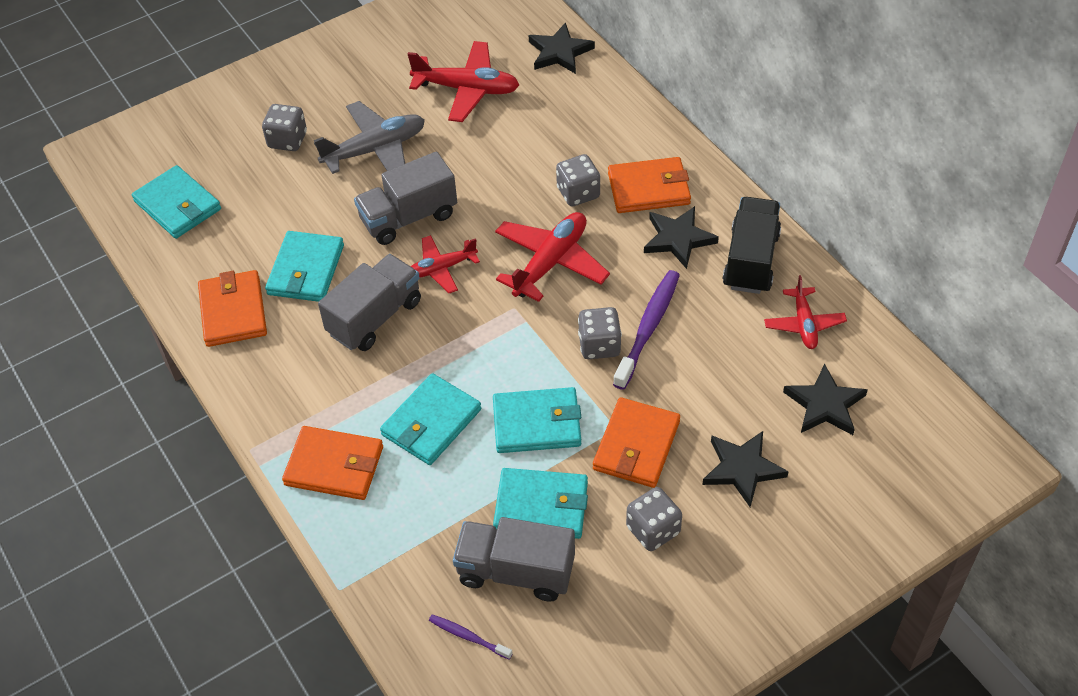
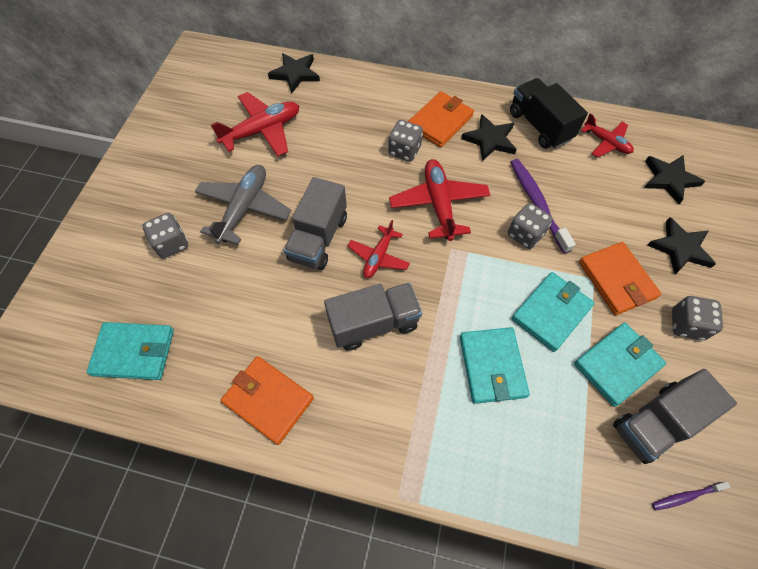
camera: 45 degrees left, 10 degrees up
turquoise wallet [265,231,344,302] -> none
orange wallet [282,426,383,500] -> none
grey truck [318,254,421,351] -> grey truck turned 75 degrees clockwise [324,283,422,351]

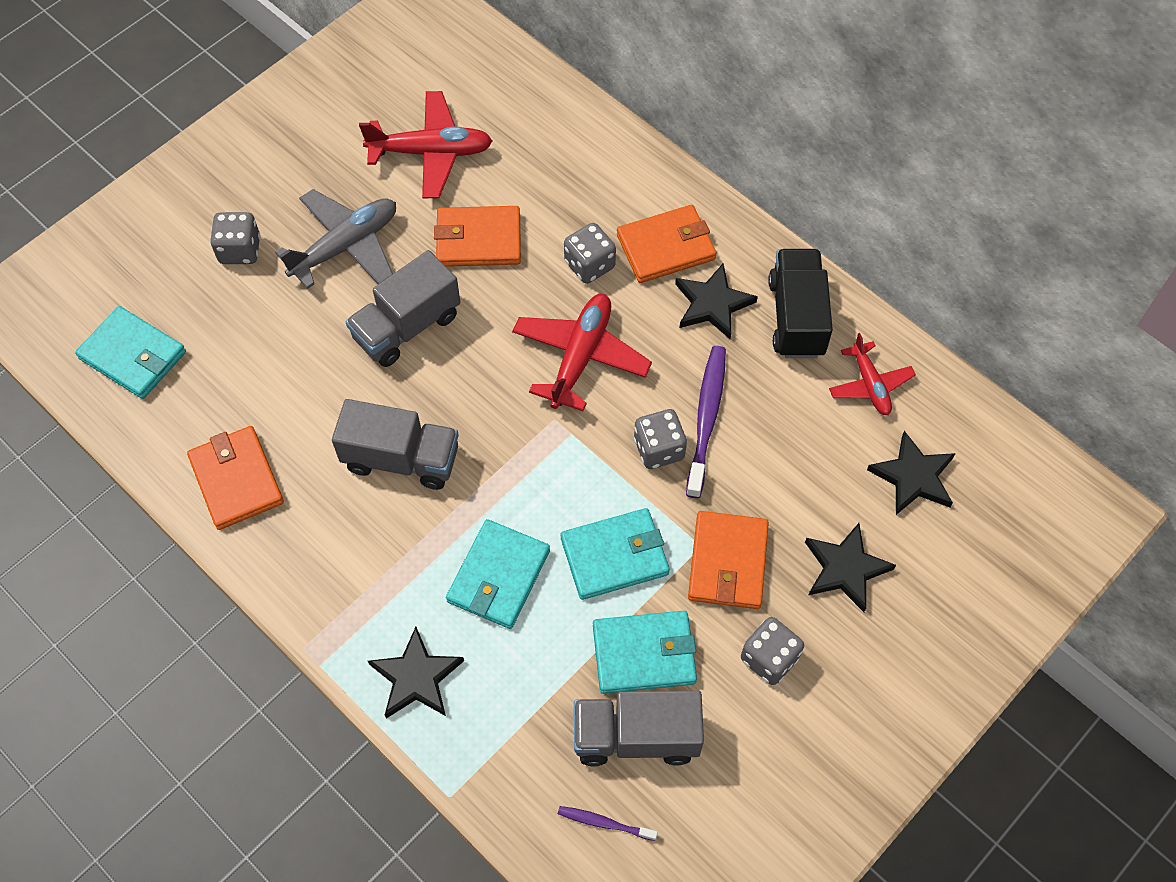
camera: 30 degrees right, 0 degrees up
black star [268,53,320,93] -> black star moved to [368,627,464,718]
red plane [348,220,410,278] -> none
none -> orange wallet [434,206,521,267]

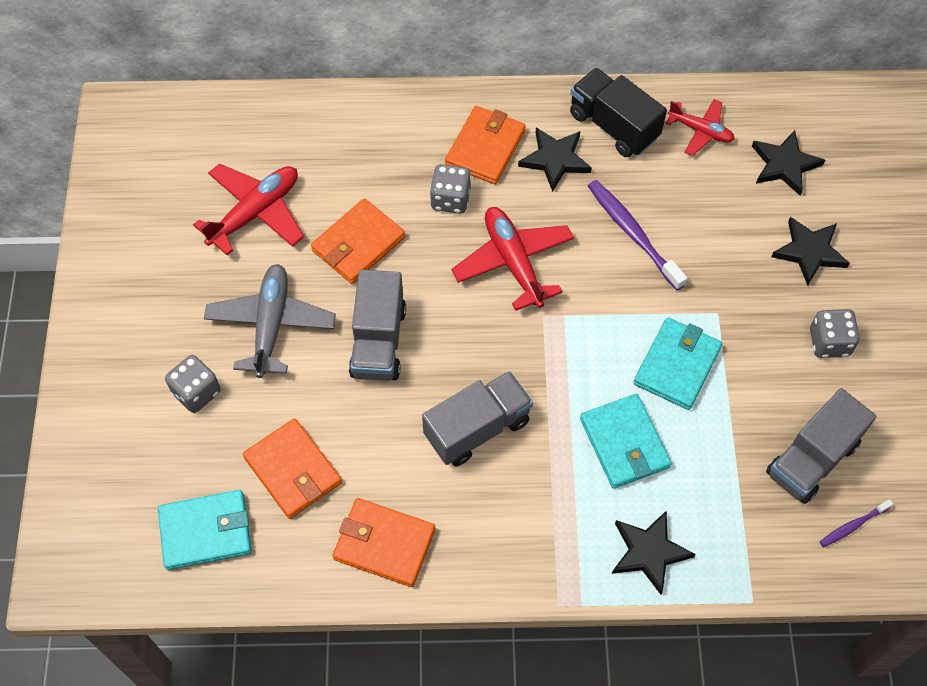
camera: 45 degrees left, 0 degrees up
turquoise wallet [593,611,697,694] -> none
grey dice [634,409,687,469] -> none
orange wallet [688,511,769,609] -> orange wallet moved to [243,418,342,519]

